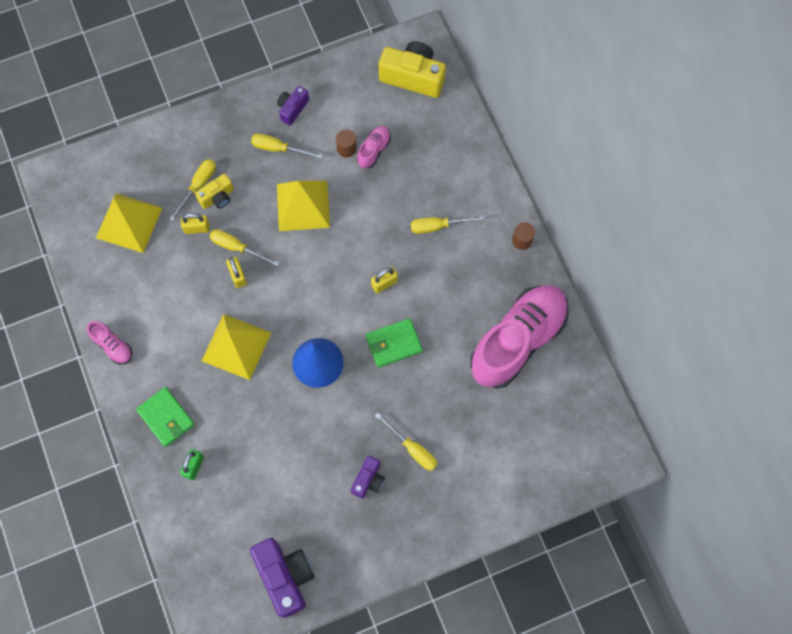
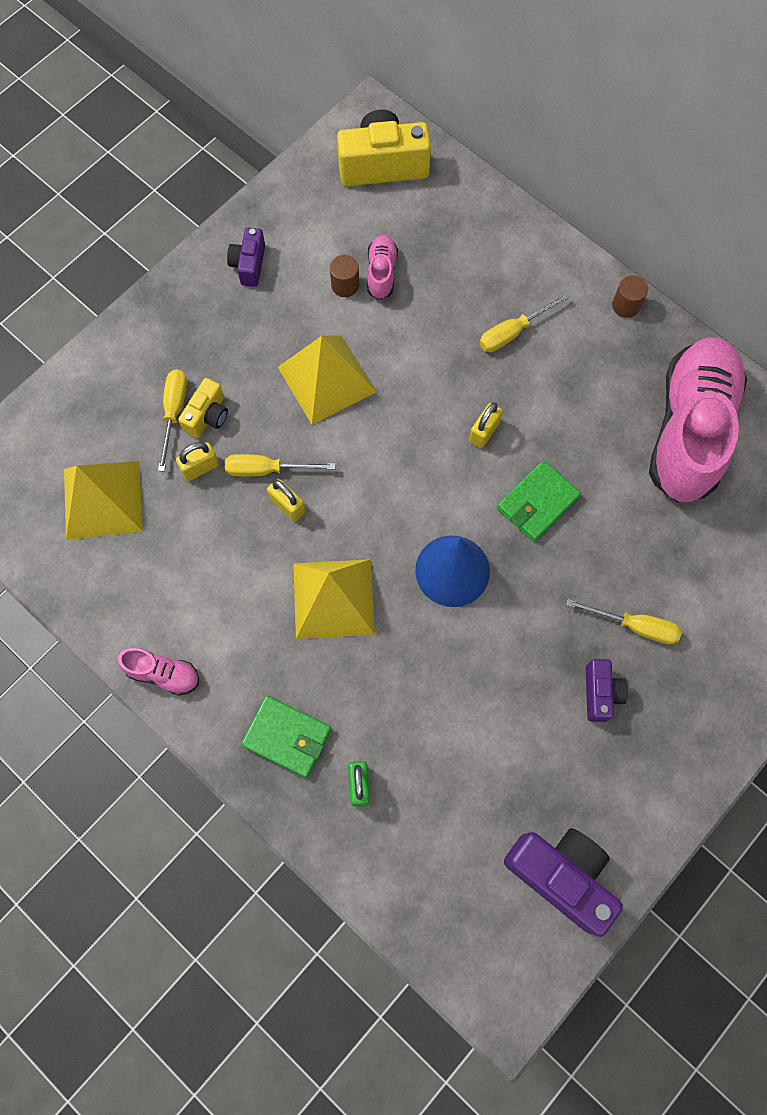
camera: 25 degrees left, 0 degrees up
yellow screwdriver [251,133,323,159] -> none

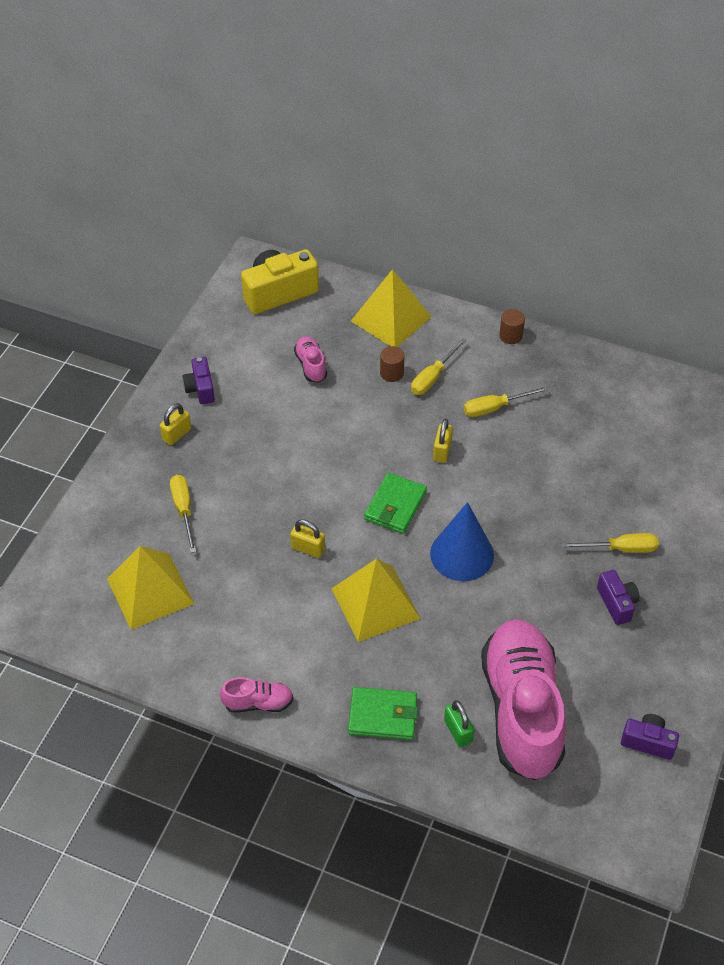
camera: 20 degrees left, 20 degrees down
yellow padlock [176,442,219,481] -> yellow padlock moved to [160,403,191,445]
yellow camera [178,378,228,438] -> none
yellow screwdriver [225,454,336,477] -> yellow screwdriver moved to [464,386,548,417]
yellow pyramid [278,335,376,425] -> yellow pyramid moved to [351,269,432,347]
brown cylinder [330,255,359,297] -> brown cylinder moved to [380,346,404,382]
green wallet [497,460,581,542] -> green wallet moved to [364,473,427,534]
purple camera [504,828,623,937] -> purple camera [621,714,679,760], size x0.55
pink shoe [649,337,747,503] -> pink shoe moved to [481,619,566,780]

